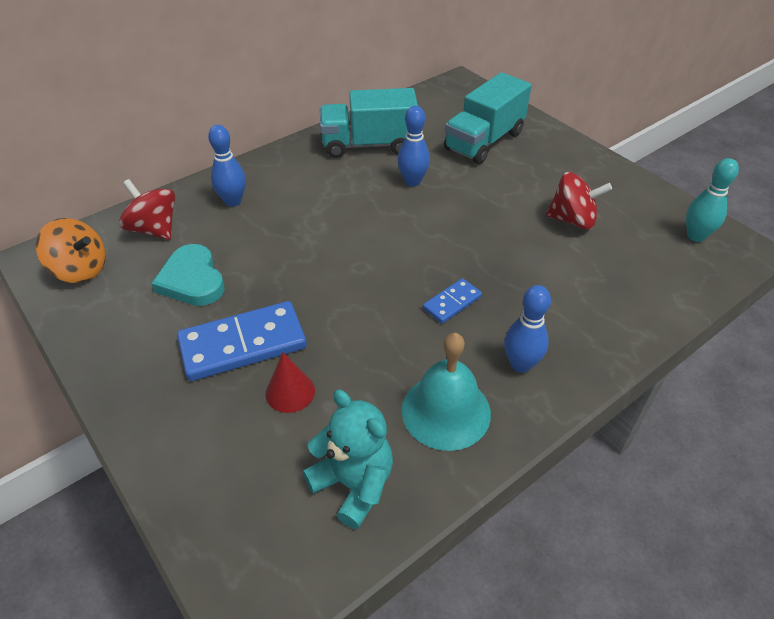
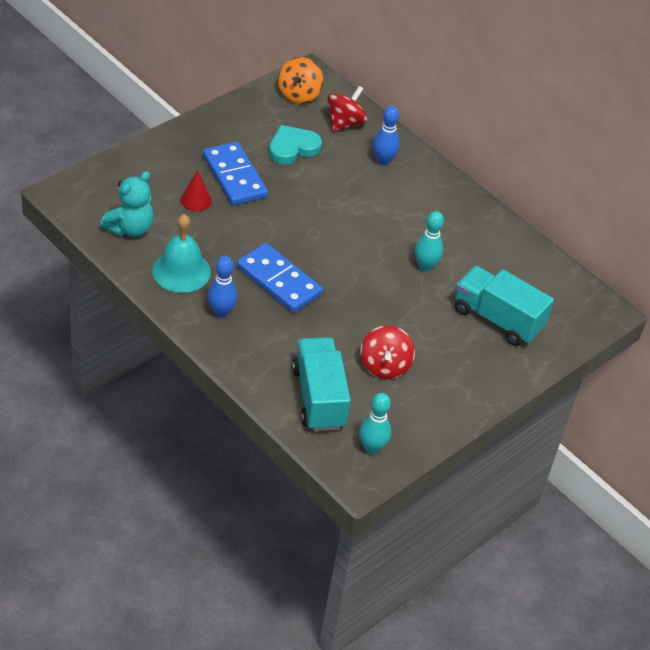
camera: 80 degrees right, 0 degrees up
turquoise truck [320,88,418,158] -> turquoise truck moved to [292,337,351,431]
blue bowling pin [397,106,430,186] -> turquoise bowling pin [415,211,444,271]
blue domino [423,278,482,324] -> blue domino [237,243,323,313], size x1.95

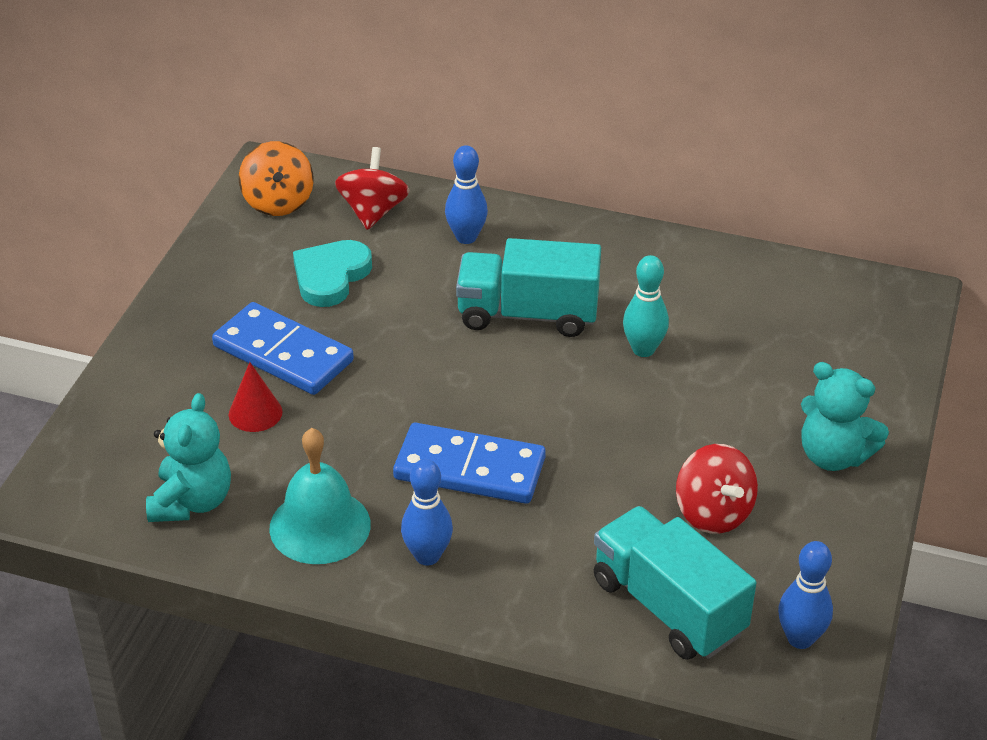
camera: 25 degrees left, 5 degrees down
turquoise bowling pin [359,393,391,454] -> blue bowling pin [778,541,833,649]
turquoise truck [455,266,554,346] -> turquoise truck moved to [456,238,601,337]
none -> turquoise teddy bear [801,362,889,471]

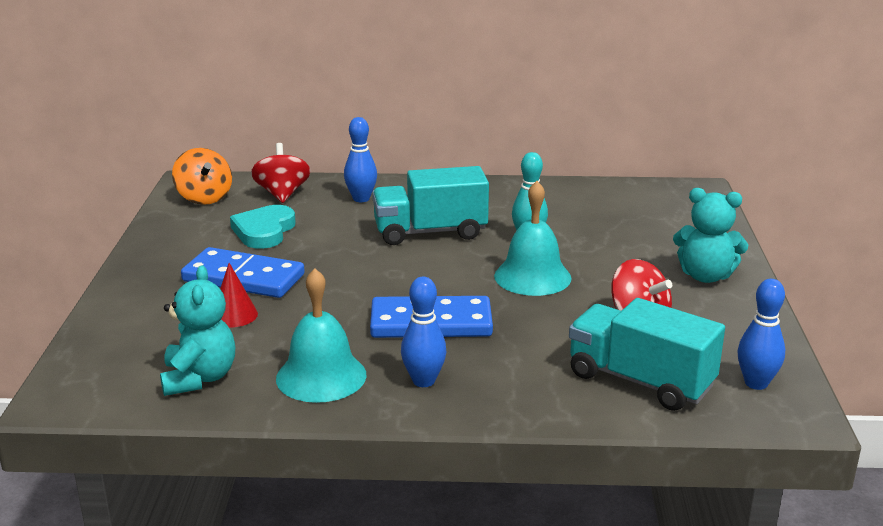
camera: 15 degrees left, 15 degrees down
none -> turquoise bell [494,181,572,296]

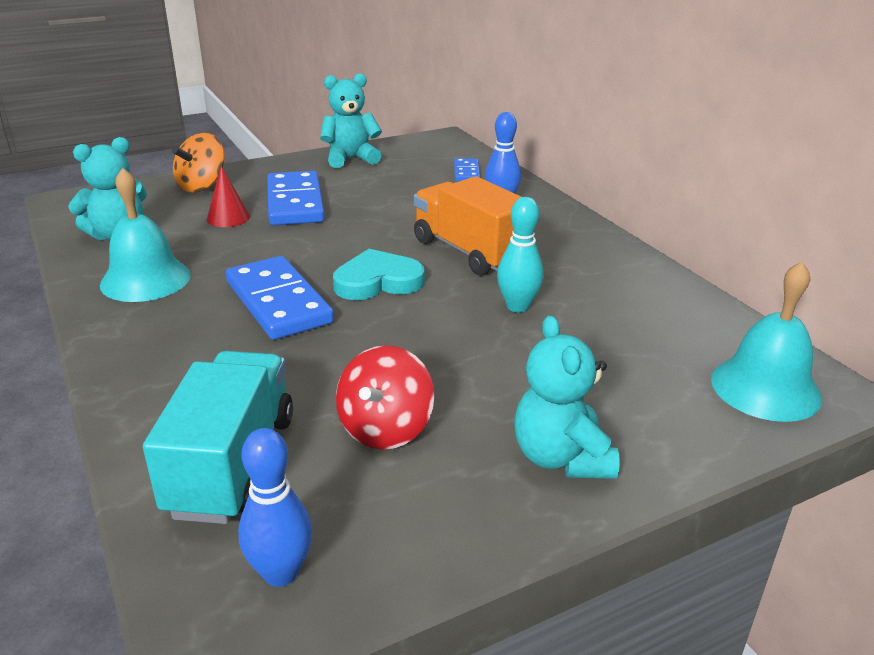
camera: 60 degrees right, 5 degrees up
orange spinning top [172,148,232,205] -> orange spinning top moved to [172,133,225,193]
turquoise heart [230,205,296,249] -> turquoise heart moved to [333,249,425,300]
red spinning top [251,143,311,203] -> blue domino [454,158,480,182]
turquoise truck [372,166,489,245] -> orange truck [414,176,521,276]
blue bowling pin [401,277,446,387] -> none
turquoise bell [494,181,572,296] -> turquoise bell moved to [711,262,822,422]
none -> turquoise teddy bear [320,73,382,168]

